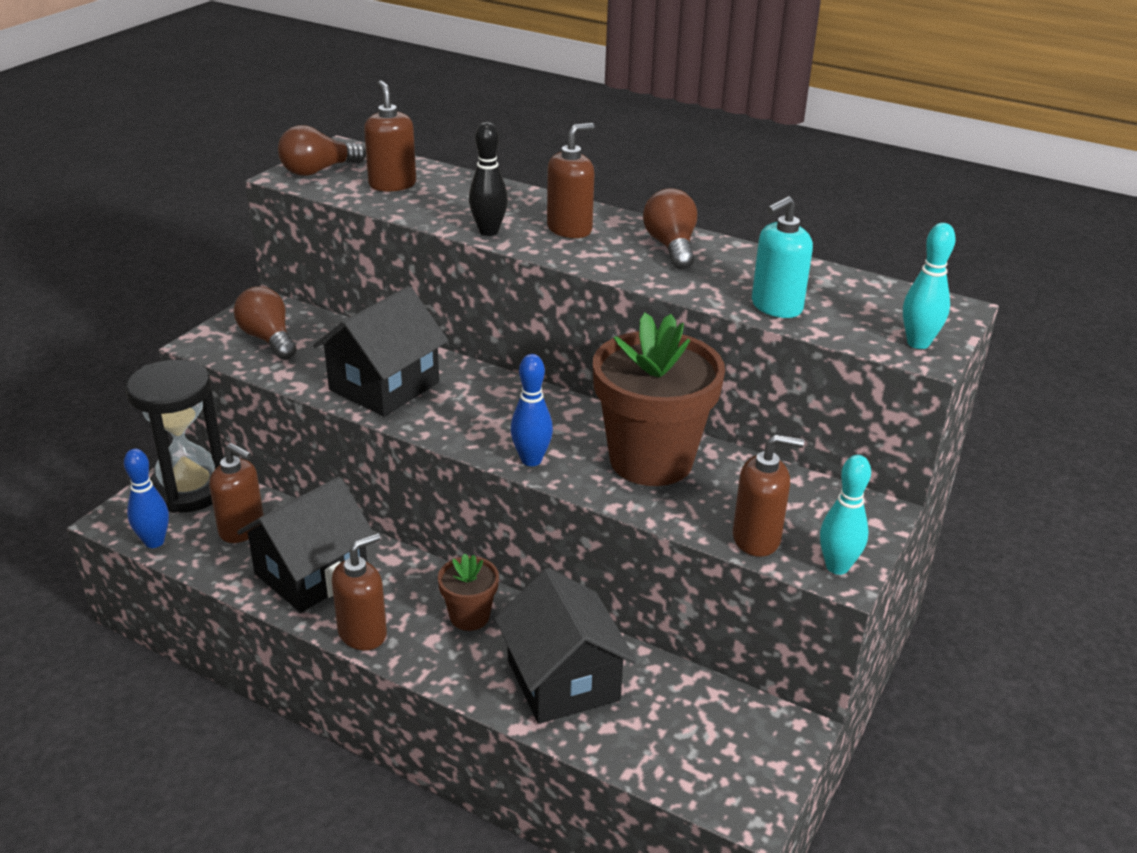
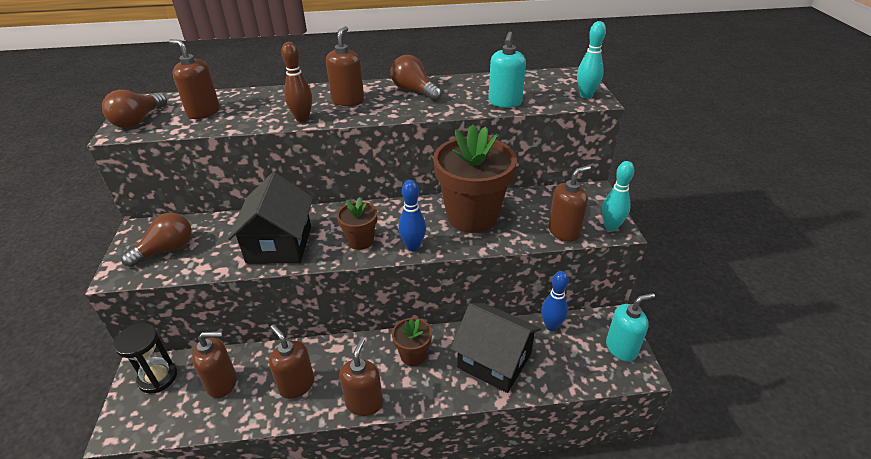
camera: 35 degrees left, 5 degrees up
blue bowling pin [124,449,169,548] -> blue bowling pin moved to [541,271,569,331]
black hourglass [125,360,224,513] -> black hourglass [113,323,177,394], size x0.64
brown light bulb [234,286,297,360] -> brown light bulb turned 120 degrees clockwise [121,213,192,267]
black house [237,477,374,613] -> brown soap dispenser [269,324,314,399]
black bowling pin [469,122,508,236] -> brown bowling pin [281,42,312,122]
none -> brown flower pot [337,197,377,250]
none -> turquoise soap dispenser [606,293,655,361]

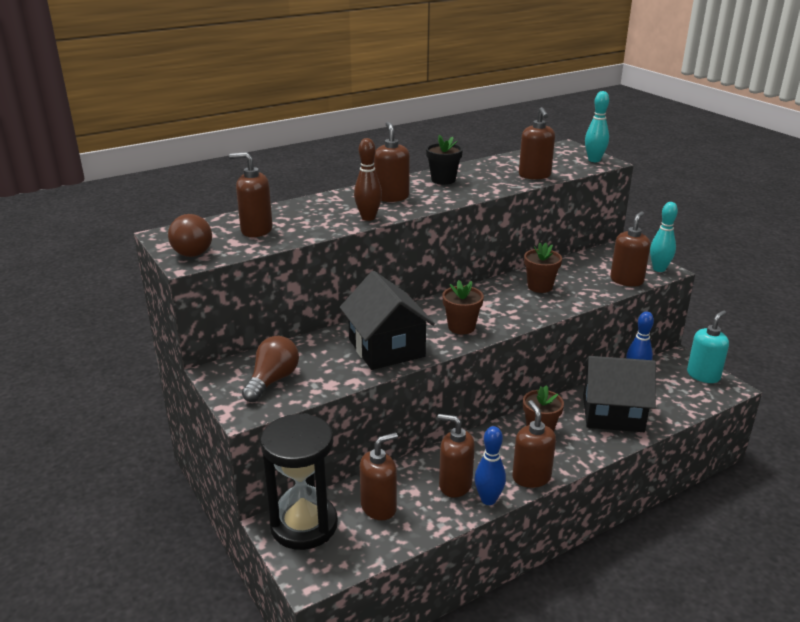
camera: 25 degrees left, 10 degrees down
black hourglass [113,323,177,394] -> black hourglass [260,413,338,550], size x1.56
brown light bulb [390,55,442,101] -> black flower pot [426,135,463,185]
blue bowling pin [398,180,426,251] -> blue bowling pin moved to [475,426,506,505]
brown flower pot [433,124,517,233] -> brown flower pot [524,243,562,293], size x0.48
turquoise soap dispenser [488,32,526,108] -> brown soap dispenser [519,107,555,180]

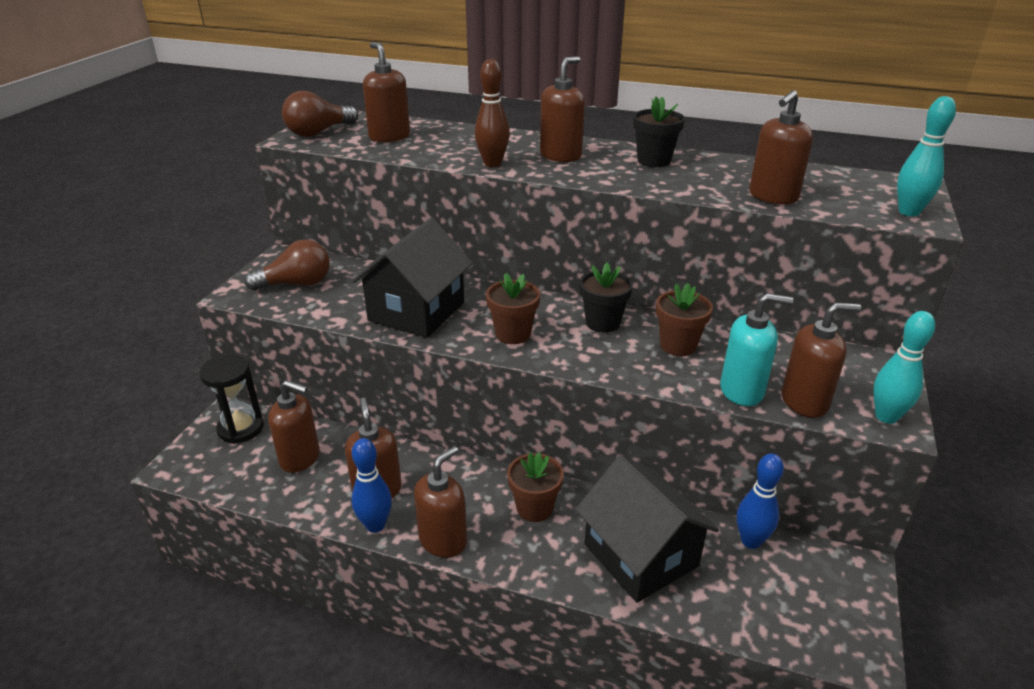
camera: 50 degrees right, 5 degrees up
black hourglass [260,413,338,550] -> black hourglass [199,354,264,444], size x0.64
turquoise soap dispenser [687,310,729,383] -> turquoise soap dispenser moved to [720,293,793,406]
none -> black flower pot [579,263,633,333]

